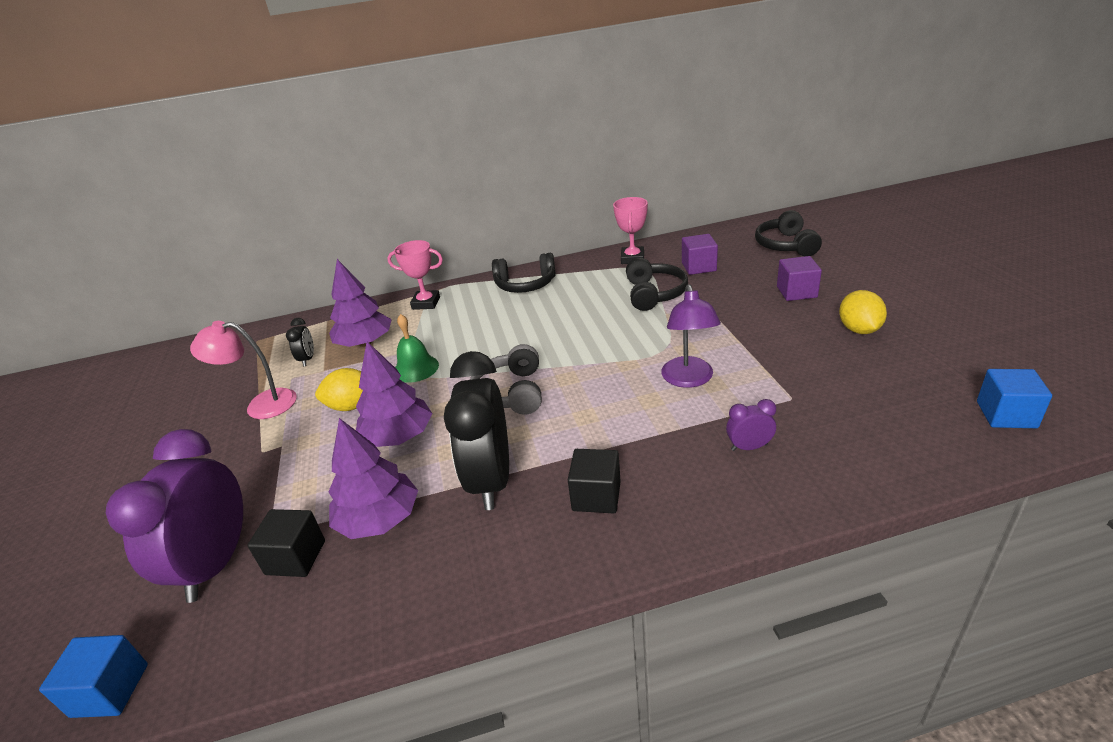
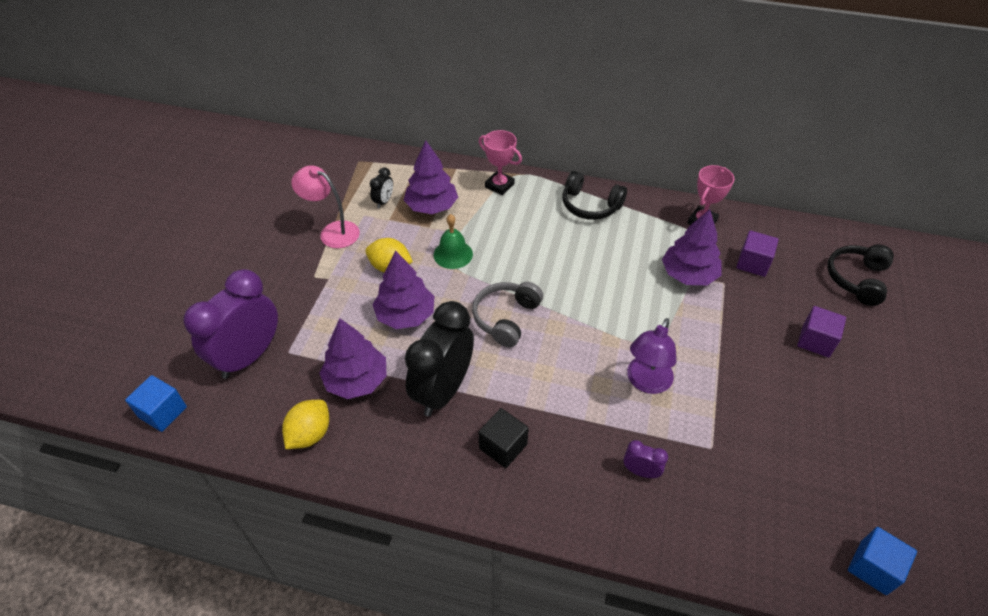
camera: 25 degrees right, 15 degrees up
black cube [247,509,325,577] -> none
black headphones [626,258,688,311] -> purple tree [662,209,721,285]
yellow lemon [839,290,887,334] -> yellow lemon moved to [282,400,329,449]

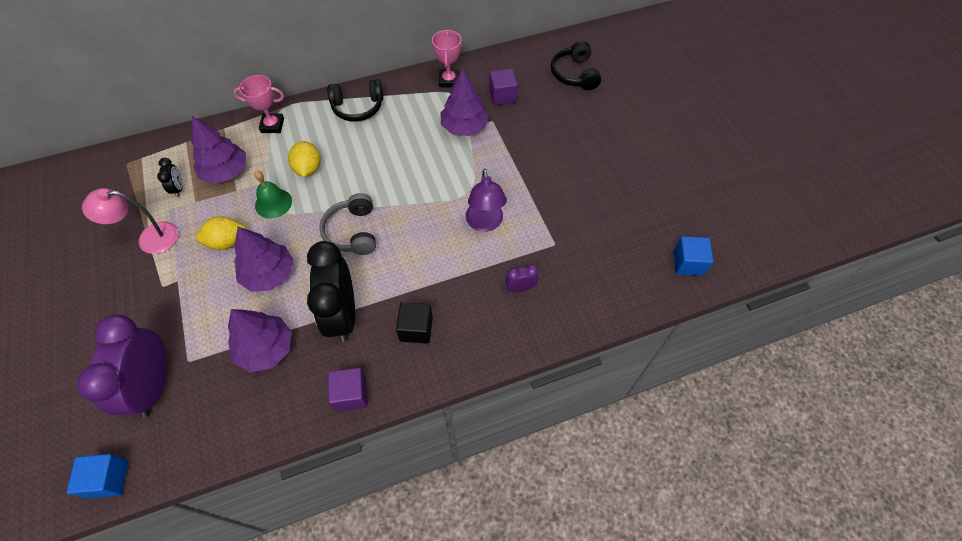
camera: 35 degrees left, 10 degrees up
yellow lemon [282,400,329,449] -> yellow lemon moved to [288,141,321,177]
purple cube [797,306,846,358] -> purple cube moved to [328,368,367,412]

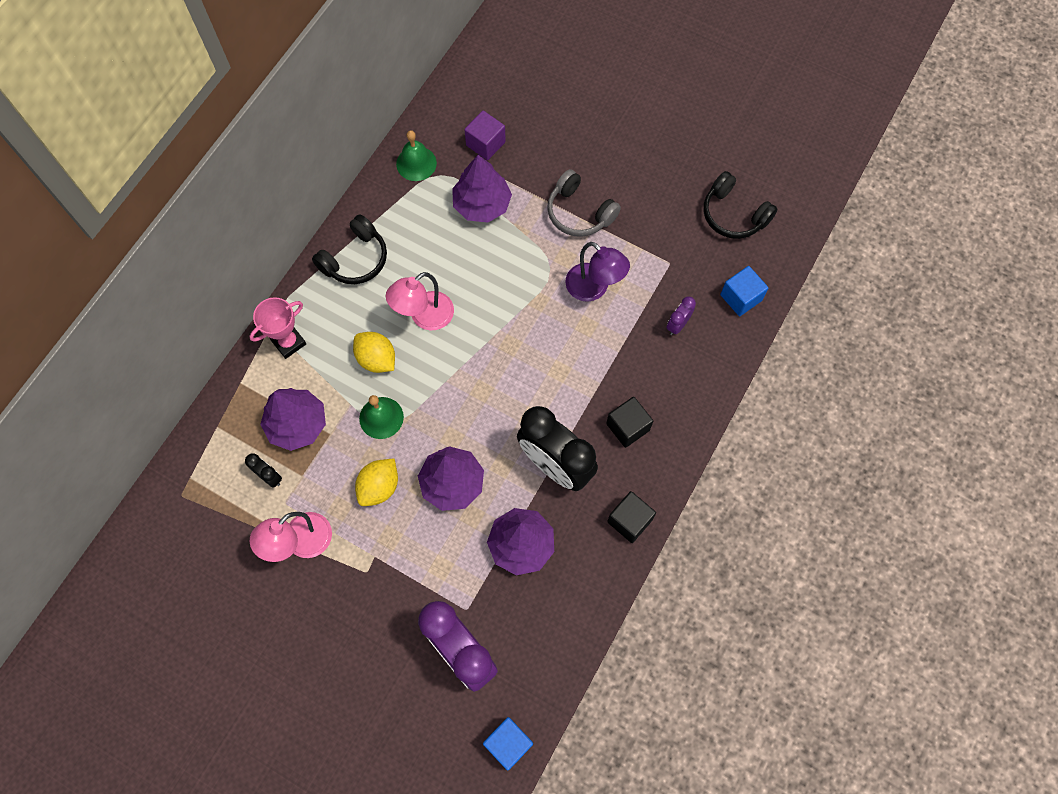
camera: 40 degrees left, 10 degrees up
grey headphones [319,193,376,255] -> grey headphones moved to [547,169,621,237]
purple cube [328,368,367,412] -> black cube [607,491,656,543]
pink trophy [432,29,461,88] -> green bell [396,130,437,181]
black headphones [551,41,601,90] -> black headphones moved to [704,171,778,239]
blue cube [673,236,714,276] -> blue cube moved to [720,266,769,316]
none -> pink lamp [386,272,454,330]

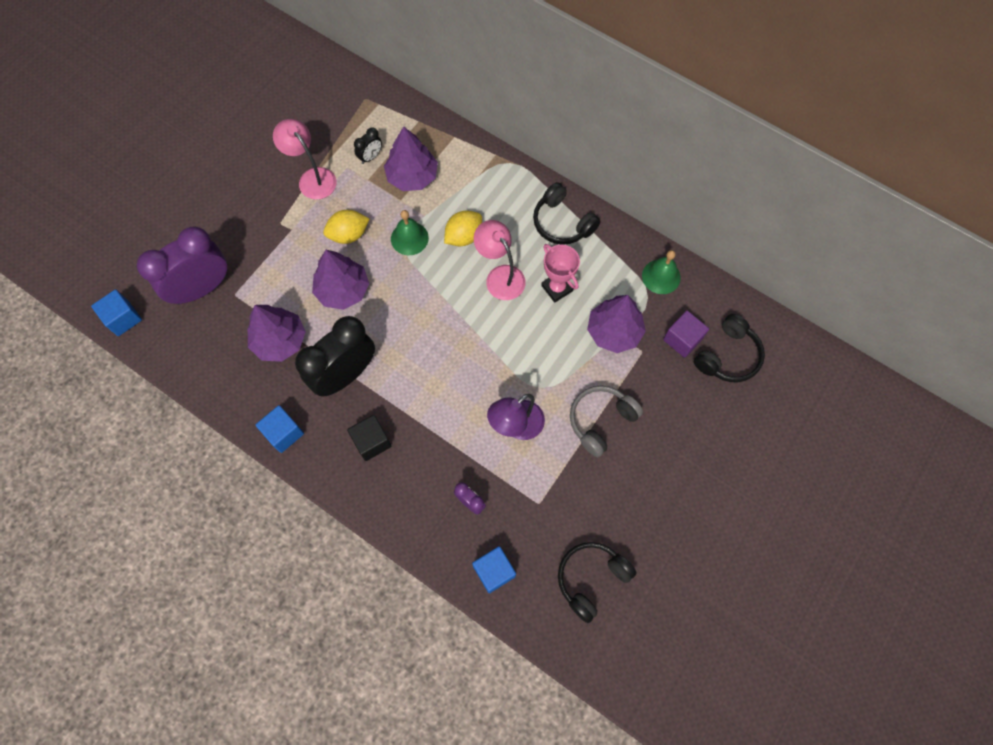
camera: 95 degrees right, 0 degrees up
pink trophy [249,297,306,359] -> pink trophy moved to [541,244,580,303]
yellow lemon [355,458,398,506] -> yellow lemon turned 60 degrees counterclockwise [323,210,369,244]
black cube [607,491,656,543] -> blue cube [256,405,304,453]
none -> black headphones [694,314,765,382]

